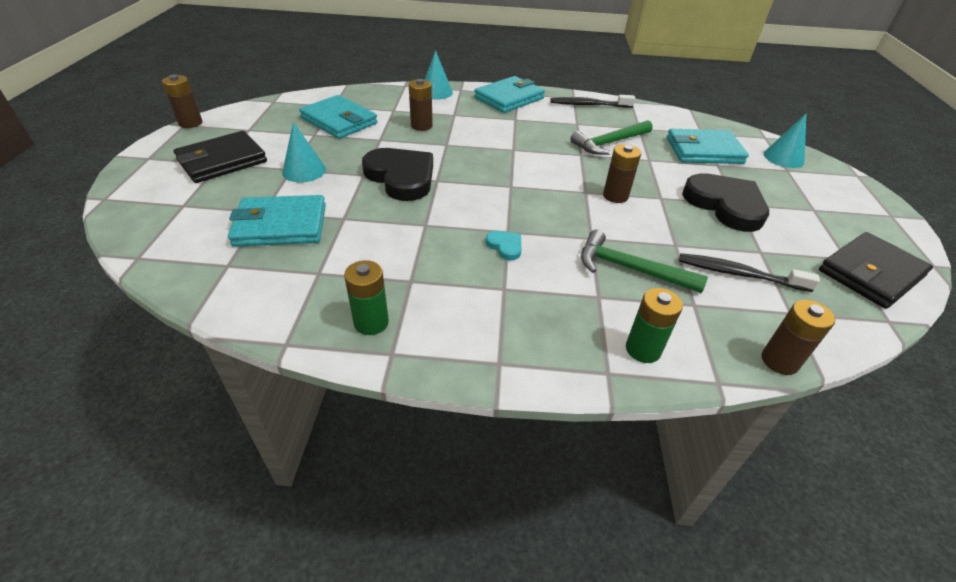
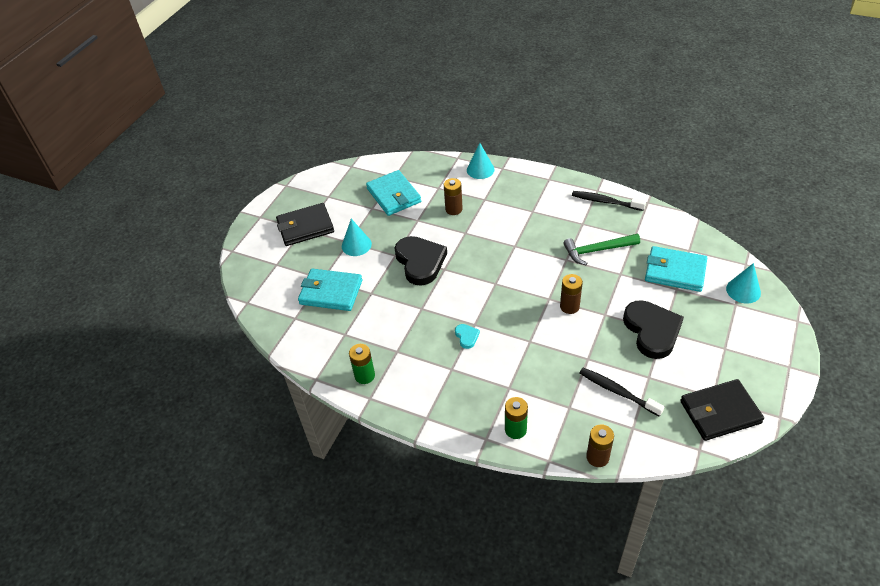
camera: 25 degrees right, 5 degrees up
brown battery [162,74,203,128] -> none
turquoise wallet [474,76,545,113] -> none
green hammer [581,230,708,293] -> none

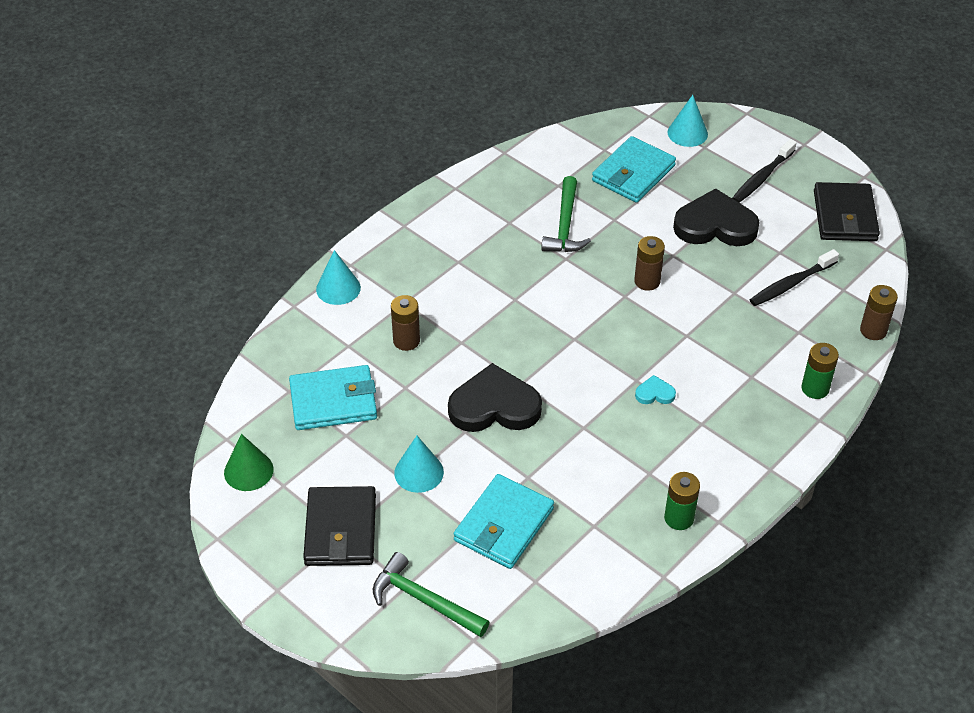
camera: 75 degrees left, 0 degrees up
black toothbrush [572,191,646,211] -> black toothbrush moved to [732,139,797,203]
none -> green cone [224,434,274,491]
none -> green hammer [373,552,489,637]

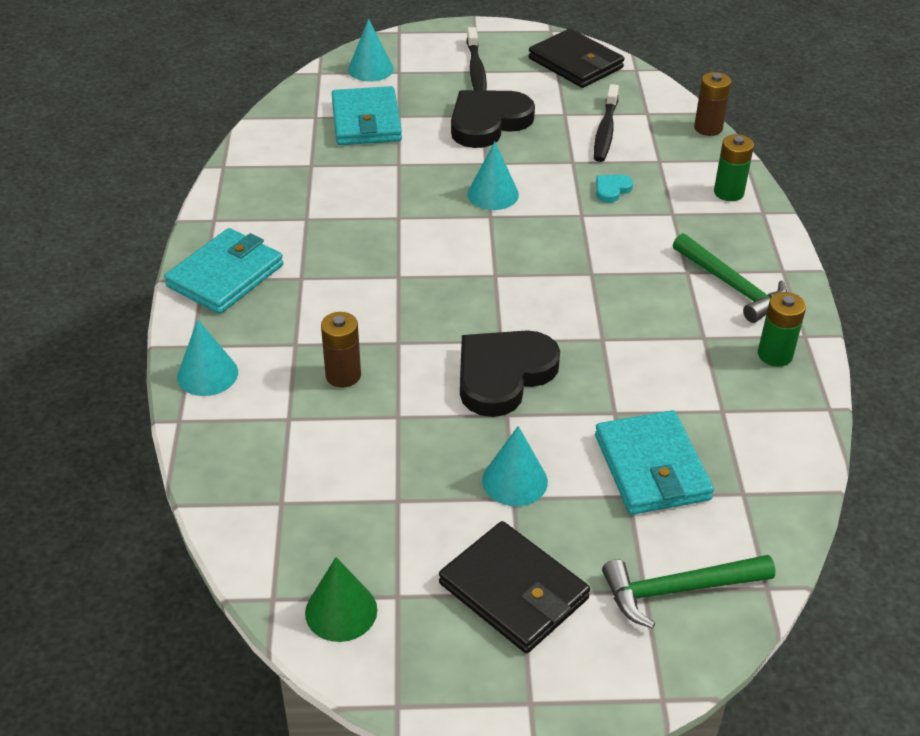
camera: 45 degrees left, 5 degrees down
turquoise wallet [289,365,377,430] -> turquoise wallet moved to [164,228,283,314]
green hammer [541,176,591,252] -> green hammer moved to [673,233,787,323]
brown battery [634,236,665,291] -> turquoise cone [467,142,519,210]
turquoise heart [635,375,676,404] -> turquoise heart moved to [596,175,633,203]

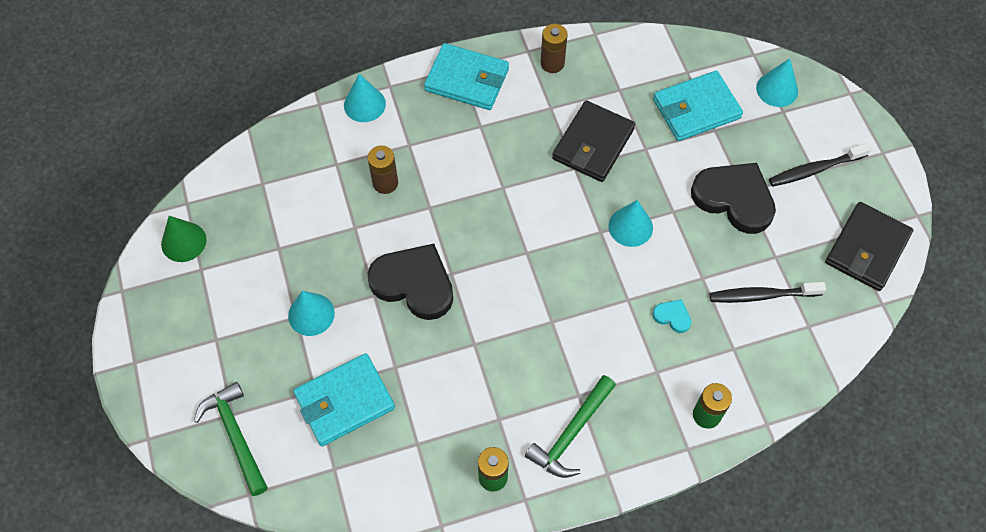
camera: 75 degrees right, 20 degrees up
black wallet [439,521,590,653] -> black wallet moved to [552,100,635,182]
brown battery [694,72,731,136] -> brown battery moved to [541,24,568,73]

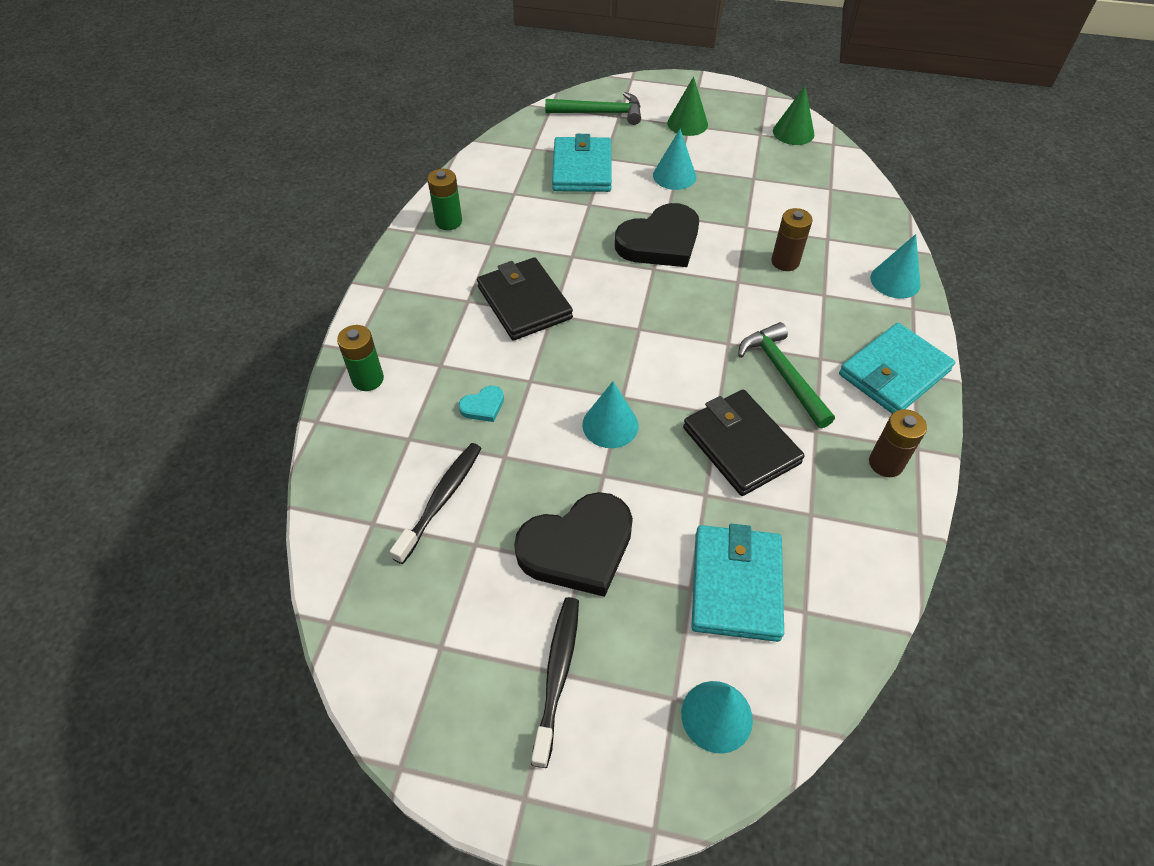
camera: 120 degrees right, 10 degrees down
green hammer [525,375,616,478] -> green hammer moved to [738,322,835,428]
black wallet [825,202,913,291] -> black wallet moved to [477,257,573,341]
none -> green cone [667,77,708,136]

